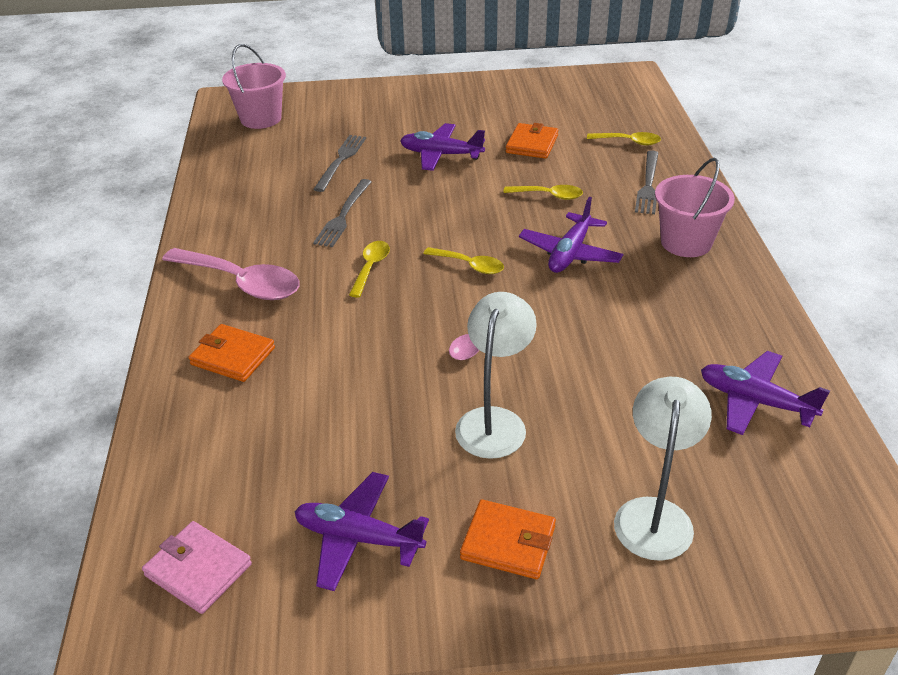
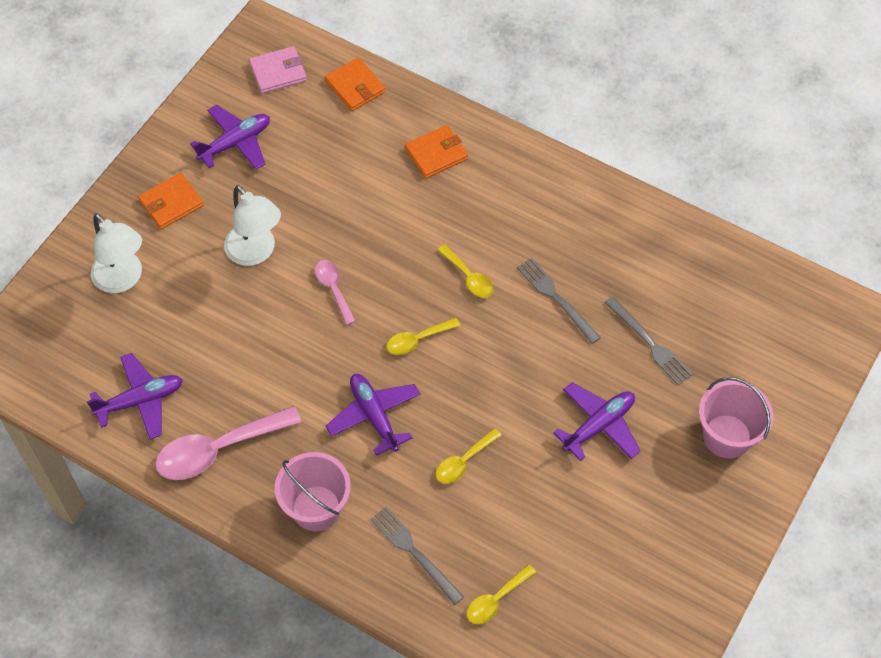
camera: 125 degrees right, 20 degrees up
pink spoon [162,248,300,300] -> pink spoon moved to [155,406,302,480]
pink bucket [222,44,286,129] -> pink bucket moved to [699,377,773,459]
orange wallet [506,123,559,159] -> orange wallet moved to [325,58,386,111]

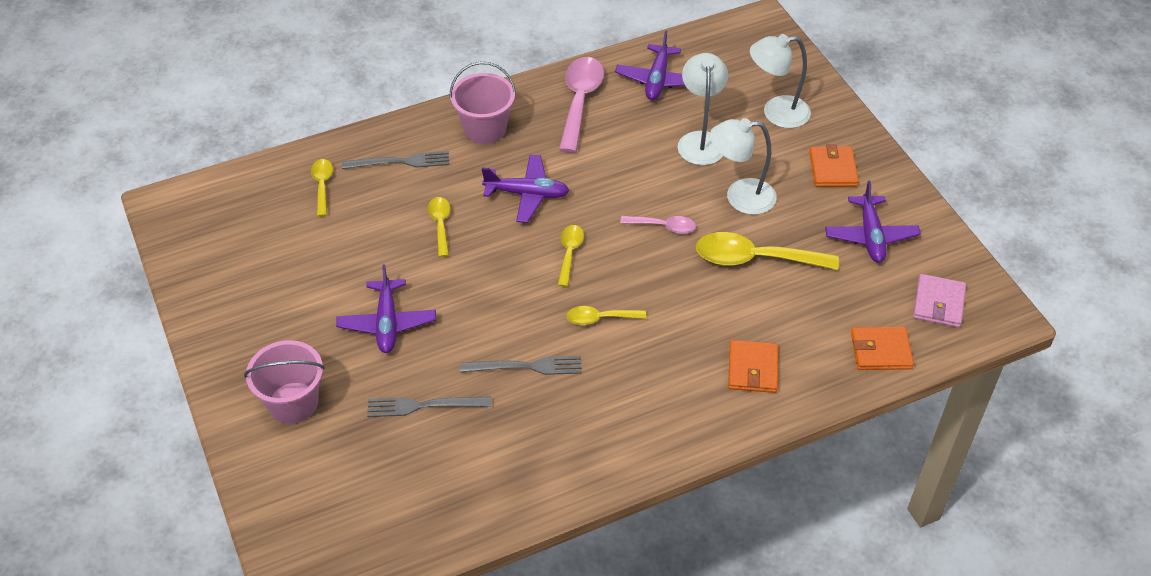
camera: 125 degrees right, 10 degrees down
none -> white lamp [678,53,728,165]
none -> yellow spoon [696,232,839,270]

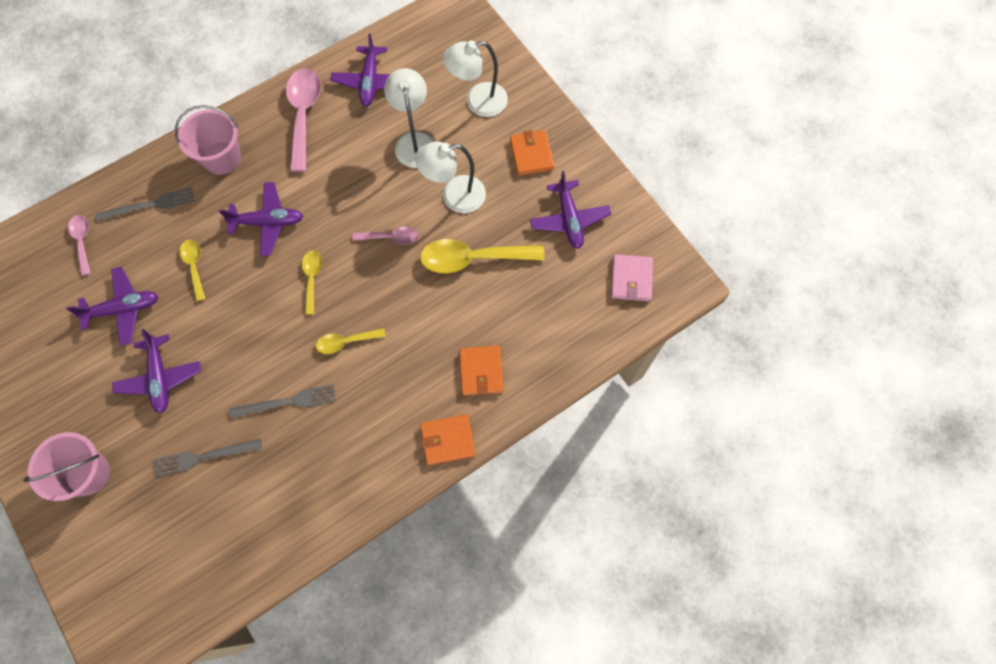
camera: 10 degrees left, 20 degrees up
yellow spoon [311,159,333,217] -> pink spoon [68,215,91,276]
orange wallet [851,327,914,370] -> orange wallet moved to [420,414,476,465]
none -> purple plane [66,267,158,346]

